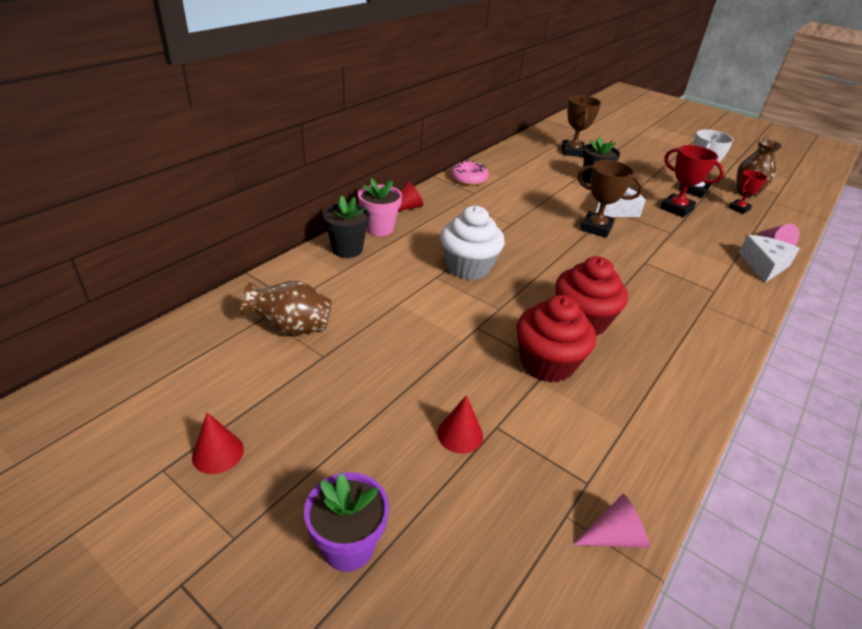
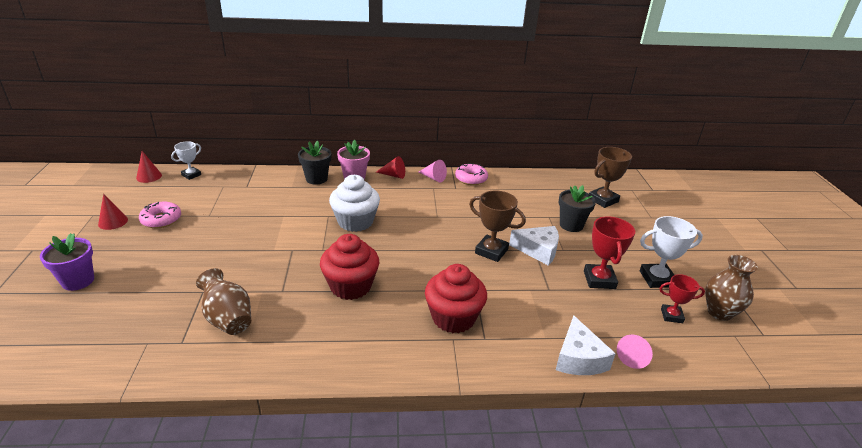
camera: 50 degrees right, 5 degrees down
brown vase [241,281,332,335] -> brown vase moved to [196,268,251,335]
red cone [437,395,483,454] -> red cone moved to [136,151,162,183]
red cupcake [517,295,596,383] -> red cupcake moved to [425,264,487,333]
pink cone [573,494,650,548] -> pink cone moved to [419,160,447,182]
brown trophy [577,160,643,238] -> brown trophy turned 45 degrees counterclockwise [469,190,526,262]
white cheese [738,235,800,283] -> white cheese turned 105 degrees clockwise [556,316,616,375]
none -> pink donut [139,202,181,228]
none -> white trophy [171,141,201,180]

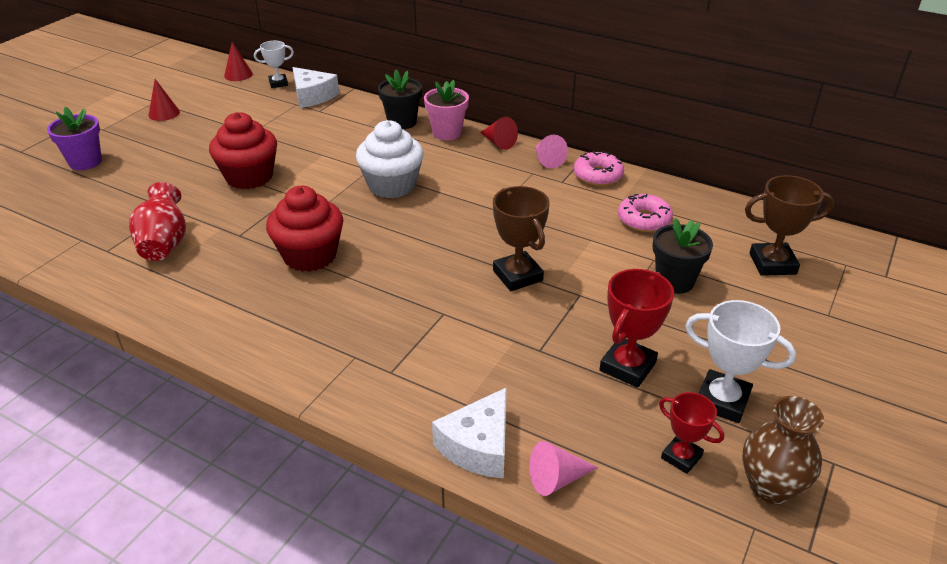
camera: 35 degrees right, 5 degrees up
pink donut [139,202,181,228] -> pink donut moved to [618,194,673,232]
brown vase [196,268,251,335] -> red vase [129,182,186,261]
red cupcake [425,264,487,333] -> red cupcake moved to [209,112,277,189]
white cheese [509,226,559,266] -> white cheese moved to [292,67,339,108]

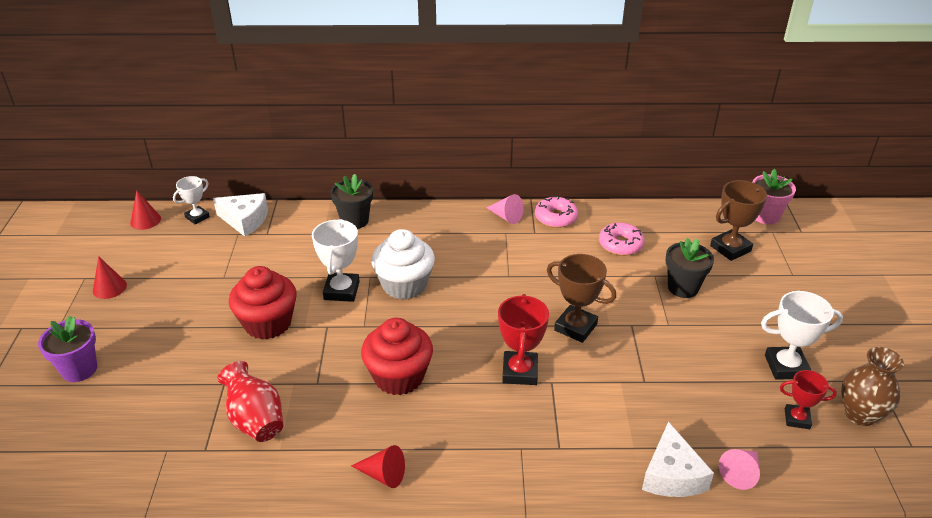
camera: 30 degrees left, 0 degrees up
pink flower pot [424,80,469,140] -> pink flower pot moved to [752,169,796,224]
red cone [480,117,518,150] -> red cone moved to [351,445,405,488]
red trophy [599,269,674,388] -> red trophy moved to [498,294,549,385]
none -> white trophy [312,219,360,302]

